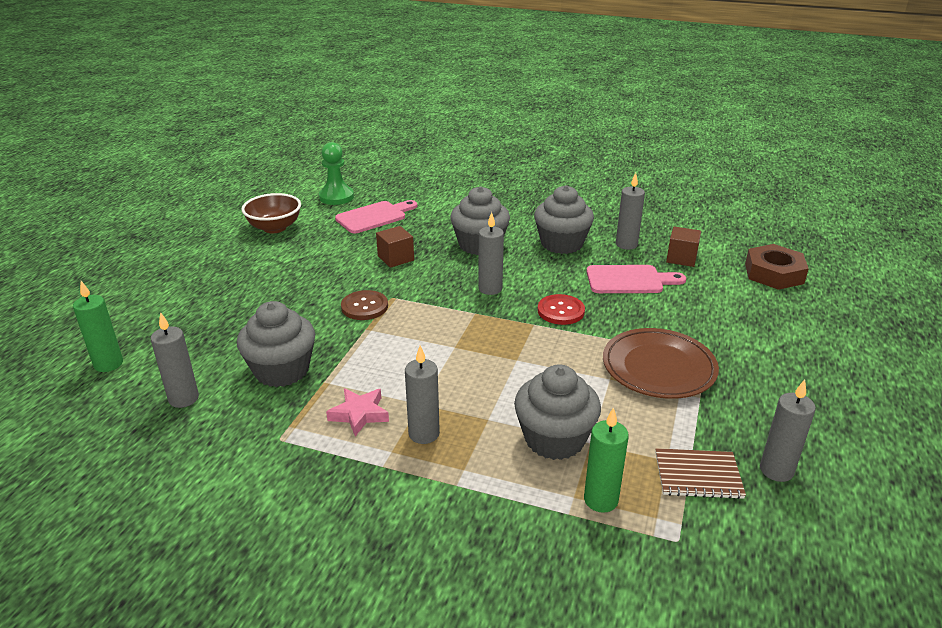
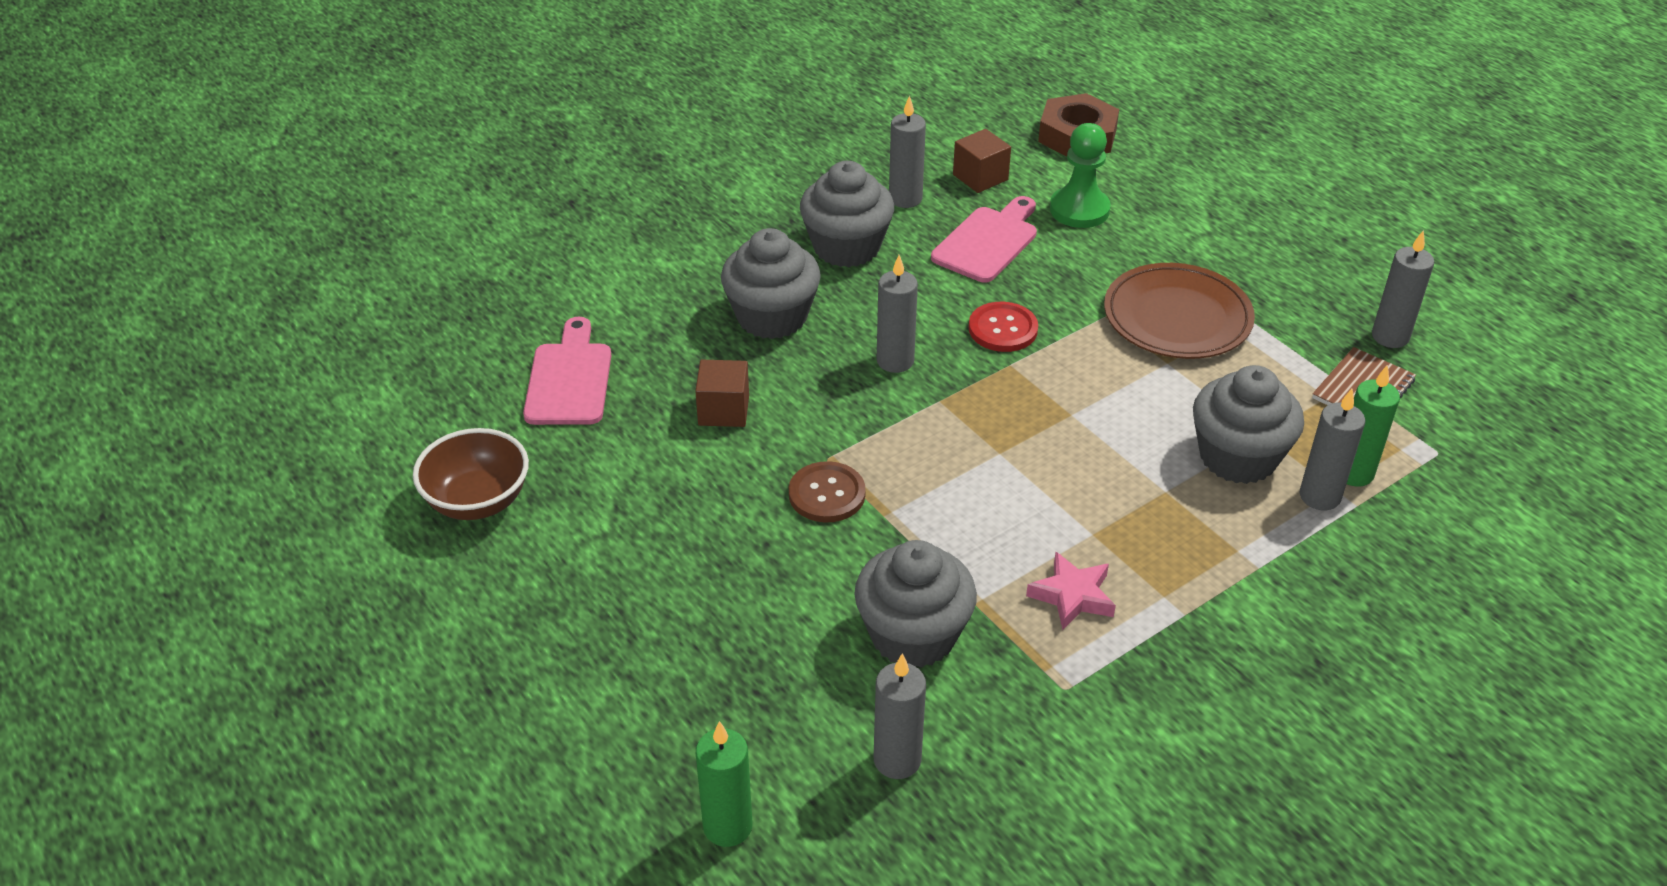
camera: 55 degrees left, 10 degrees up
green pawn [319,142,354,205] -> green pawn moved to [1050,123,1111,228]
grey candle [405,345,440,444] -> grey candle moved to [1300,389,1365,510]

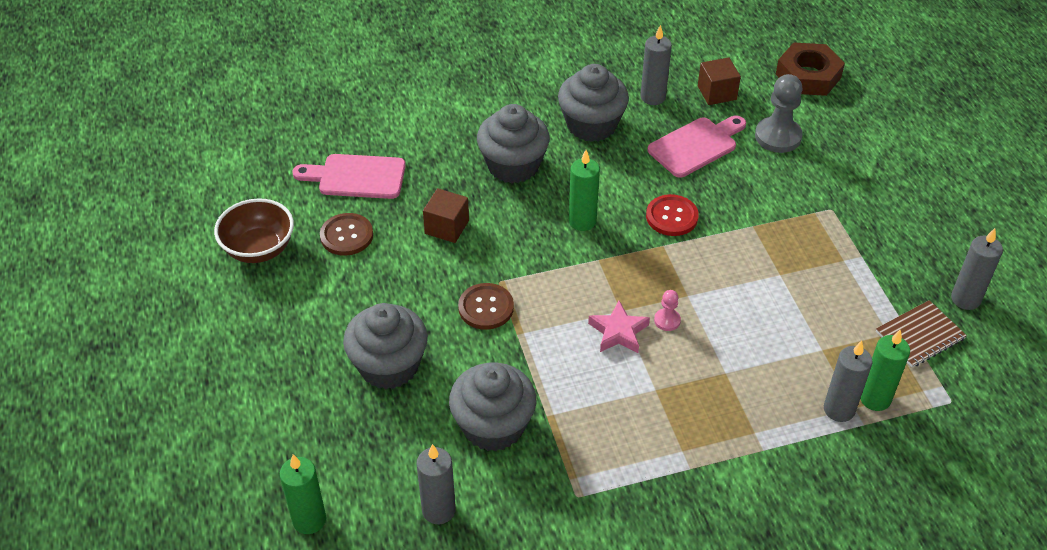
camera: 20 degrees right, 5 degrees up
pink cutting board [523,317,611,425] -> pink cutting board turned 105 degrees counterclockwise [293,154,406,199]
grey candle [877,255,918,373] -> green candle [569,150,600,231]
pink star [1026,552,1116,630] -> pink star moved to [588,301,650,353]
green pawn [1050,123,1111,228] -> grey pawn [755,74,803,153]
brown plate [1104,263,1255,359] -> none
grey cupcake [1193,365,1304,484] -> grey cupcake moved to [343,303,428,389]
none -> brown button [320,213,373,256]
none -> pink pawn [654,290,681,331]

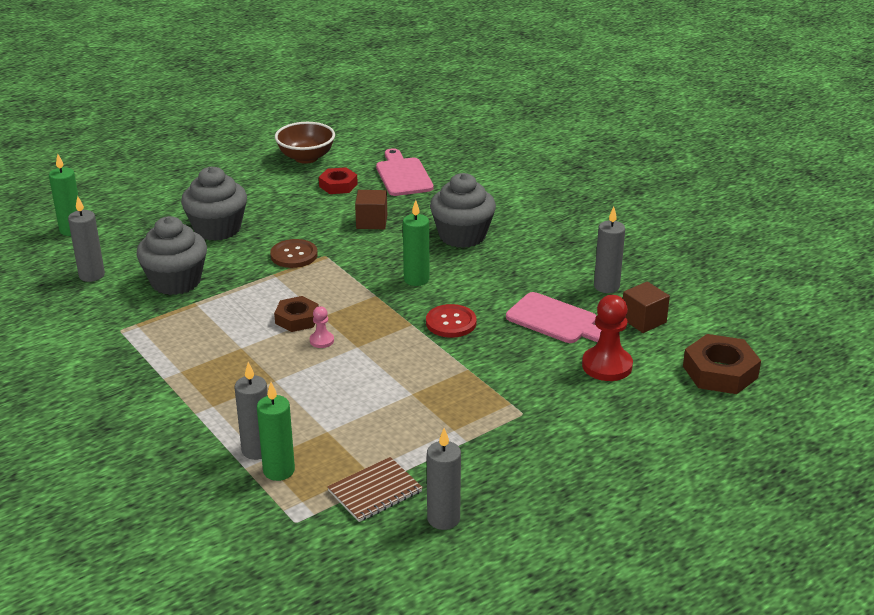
camera: 70 degrees right, 15 degrees down
brown button [320,213,373,256] -> red nut [319,167,358,194]
grey cupcake [558,64,629,142] -> none
pink star [588,301,650,353] -> brown nut [274,296,319,332]
grey pawn [755,74,803,153] -> red pawn [582,295,633,381]
brown notebook [876,300,967,367] -> brown notebook turned 75 degrees counterclockwise [327,457,423,522]

